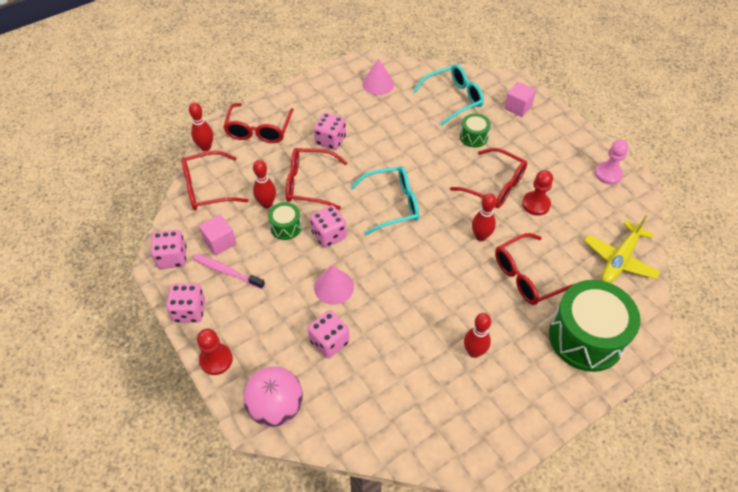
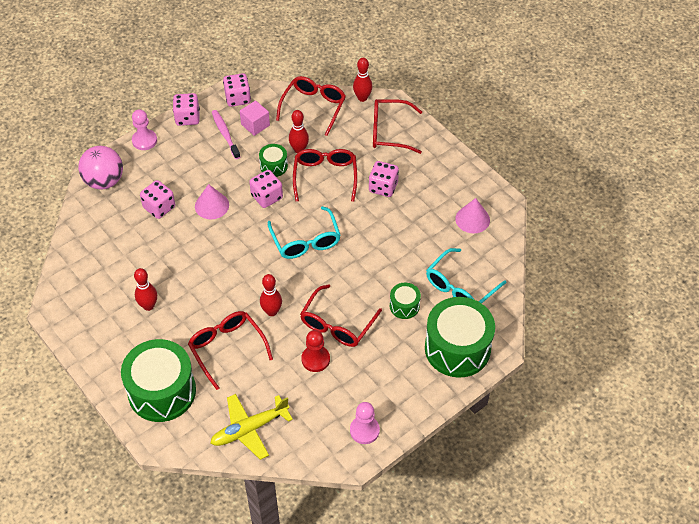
camera: 85 degrees right, 0 degrees up
red glasses [181,151,249,211] -> red glasses turned 45 degrees clockwise [276,76,346,136]
pink toothbrush [193,254,265,289] -> pink toothbrush turned 45 degrees counterclockwise [212,110,240,159]
red pawn [197,329,233,375] -> pink pawn [132,109,157,150]
turquoise glasses [413,64,484,126] -> turquoise glasses turned 75 degrees clockwise [426,248,506,304]
pink cube [504,82,536,117] -> green drum [425,297,495,378]
yellow plane [584,215,660,283] -> yellow plane turned 60 degrees counterclockwise [210,394,293,460]

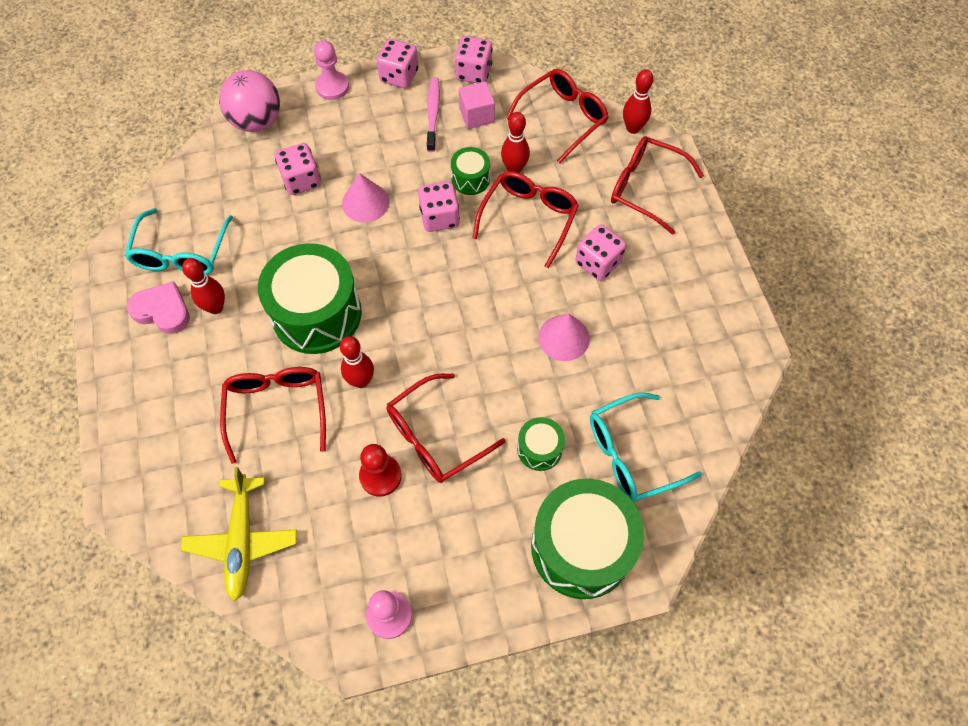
camera: 25 degrees right, 10 degrees up
green drum [121,339,196,422] -> green drum moved to [258,243,362,354]
yellow plane [210,394,293,460] -> yellow plane turned 90 degrees counterclockwise [181,467,297,601]
turquoise glasses [268,206,341,259] -> turquoise glasses moved to [124,208,233,274]
pink cone [455,198,490,233] -> pink cone moved to [538,313,590,361]
none -> pink heart [127,281,190,334]

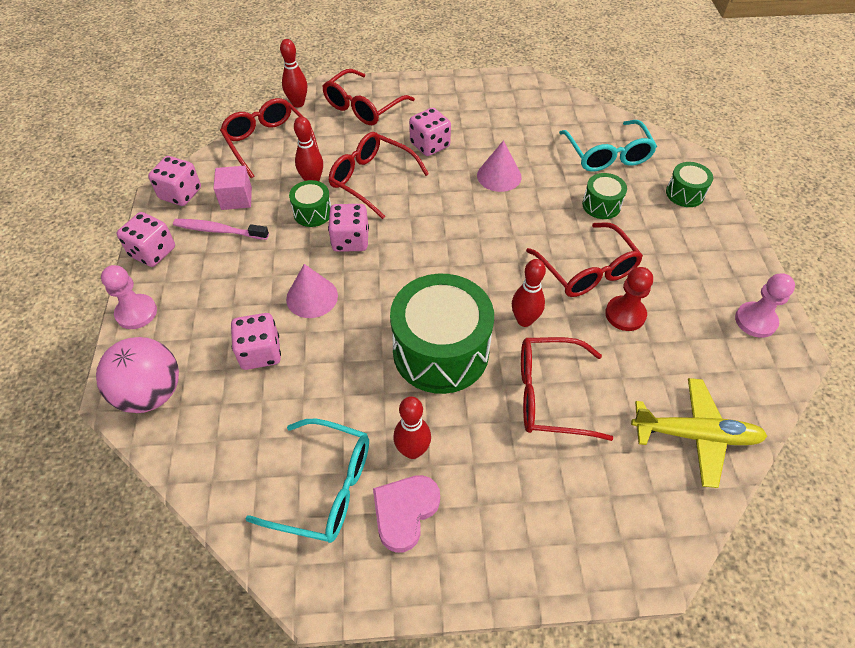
camera: 80 degrees left, 10 degrees down
green drum [531,479,644,599] -> green drum [666,162,713,207], size x0.47

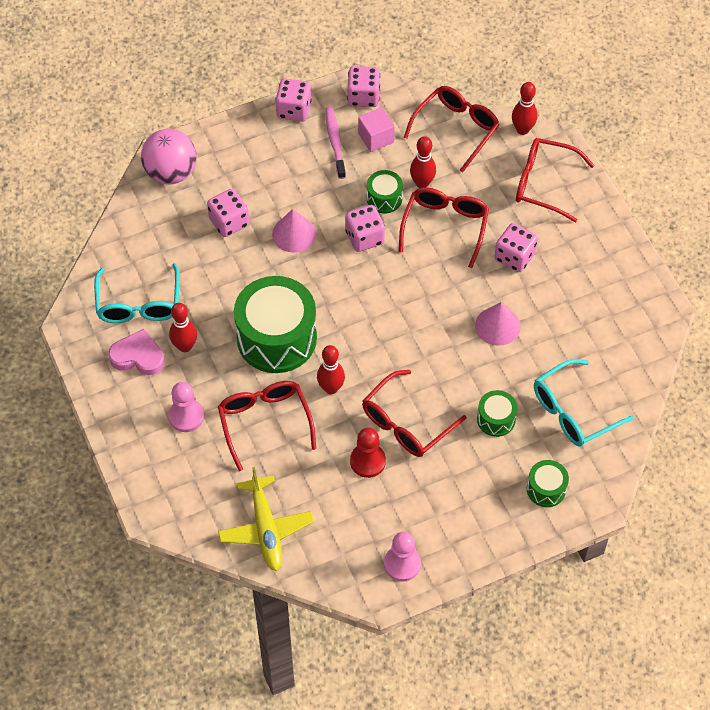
camera: 70 degrees right, 5 degrees up
pink pawn [101,265,157,329] -> pink pawn moved to [168,382,204,432]

